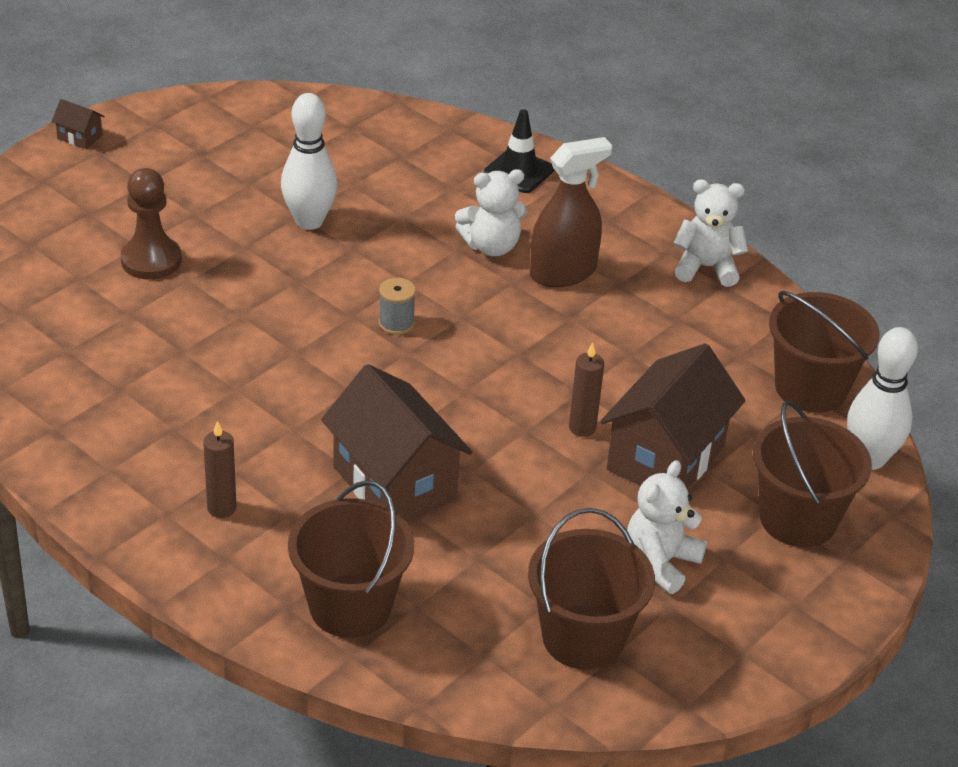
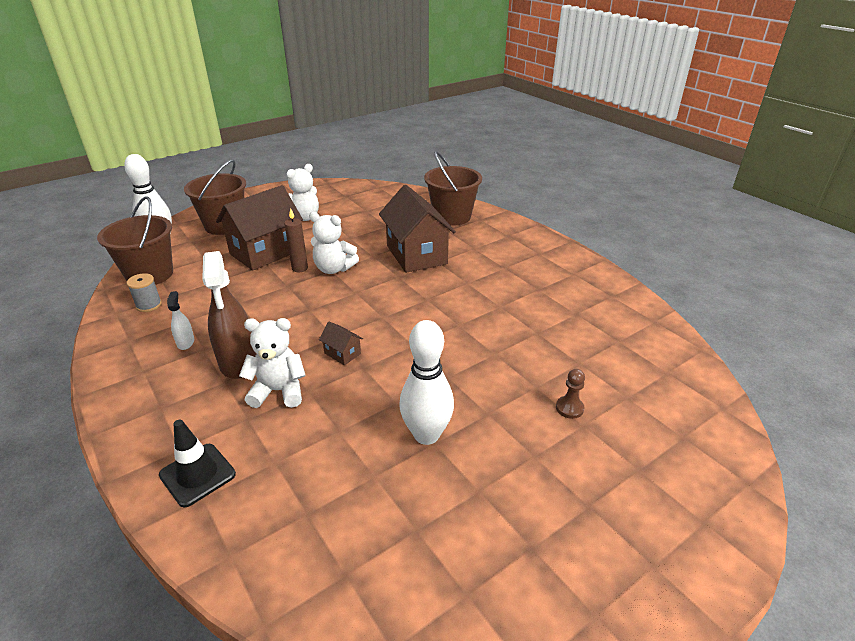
camera: 165 degrees left, 5 degrees down
brown house [51,99,105,149] -> brown house moved to [319,322,363,365]
brown pawn [121,168,182,280] -> brown pawn [556,369,585,419], size x0.53
brown candle [203,421,236,518] -> none
grey spool [379,278,416,335] -> grey spool moved to [127,273,162,312]
brown bucket [528,508,655,670] -> none
brown spray bottle [530,137,612,287] -> brown spray bottle turned 90 degrees counterclockwise [202,251,256,379]
white teddy bear [673,179,748,287] -> white teddy bear moved to [309,212,359,274]
none -> white spray bottle [167,291,194,350]

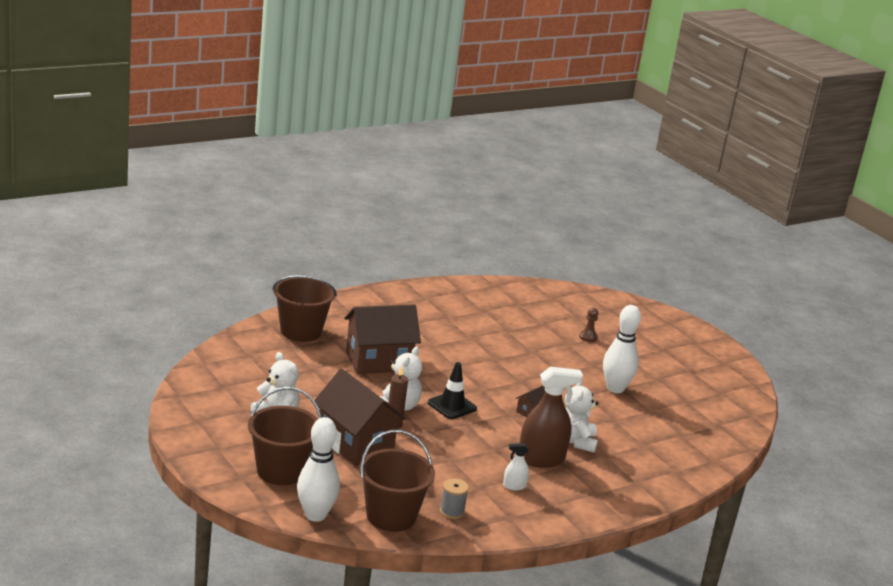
camera: 90 degrees left, 10 degrees down
black traffic cone [159,420,236,507] -> black traffic cone moved to [428,362,477,419]

